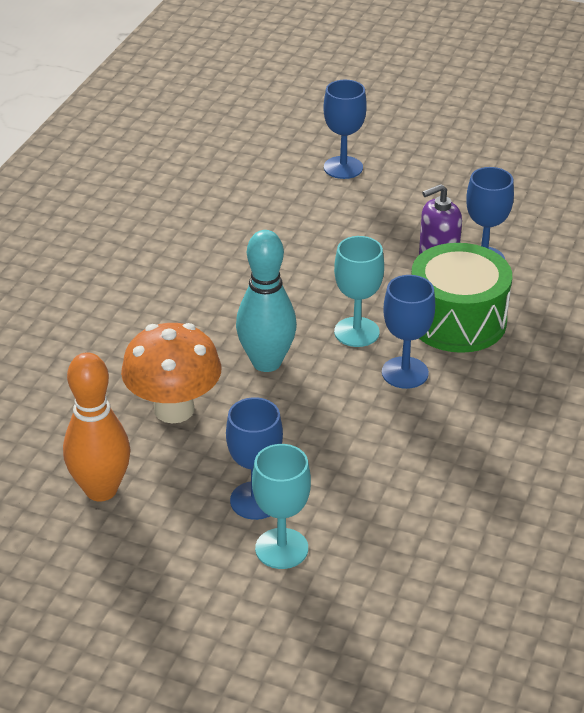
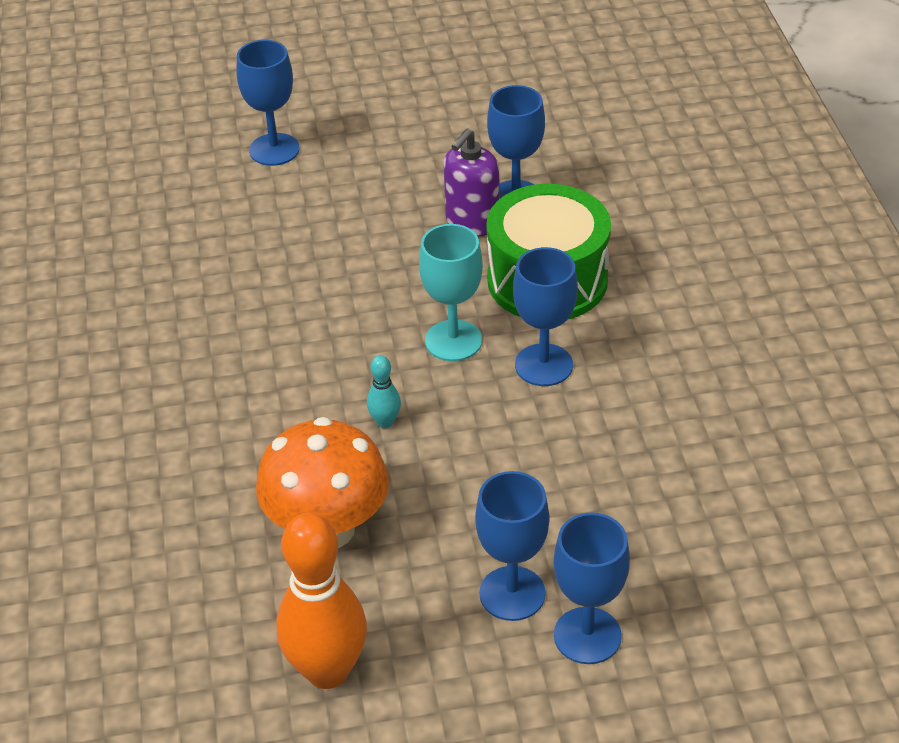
camera: 30 degrees left, 5 degrees up
turquoise bowling pin [236,230,297,372] -> turquoise bowling pin [367,355,401,428], size x0.44
turquoise goblet [252,444,311,569] -> blue goblet [554,513,630,664]

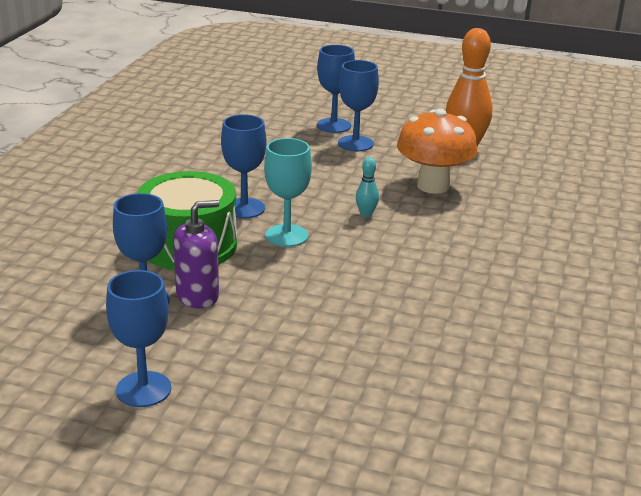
camera: 155 degrees left, 15 degrees down
blue goblet [236,40,300,166] -> blue goblet moved to [106,270,171,407]

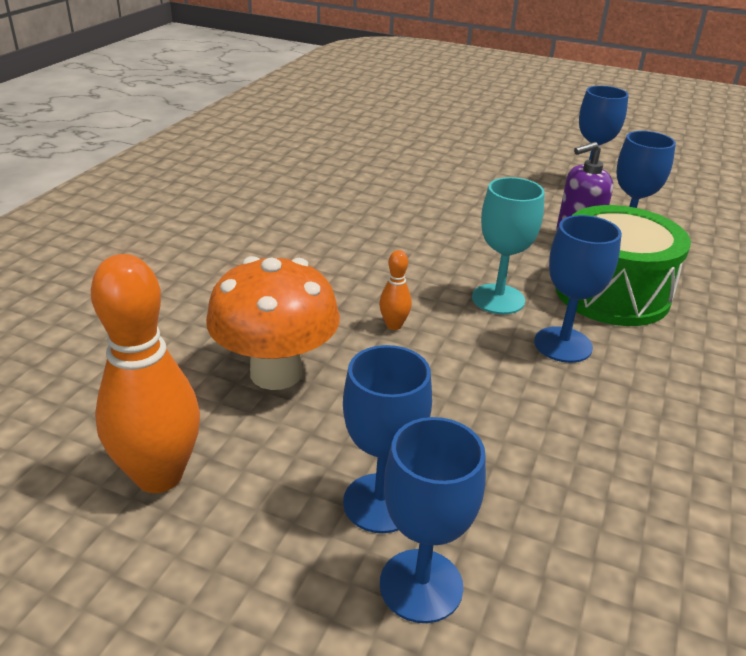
camera: 175 degrees left, 5 degrees up
turquoise bowling pin [356,157,379,217] -> orange bowling pin [379,250,412,330]

